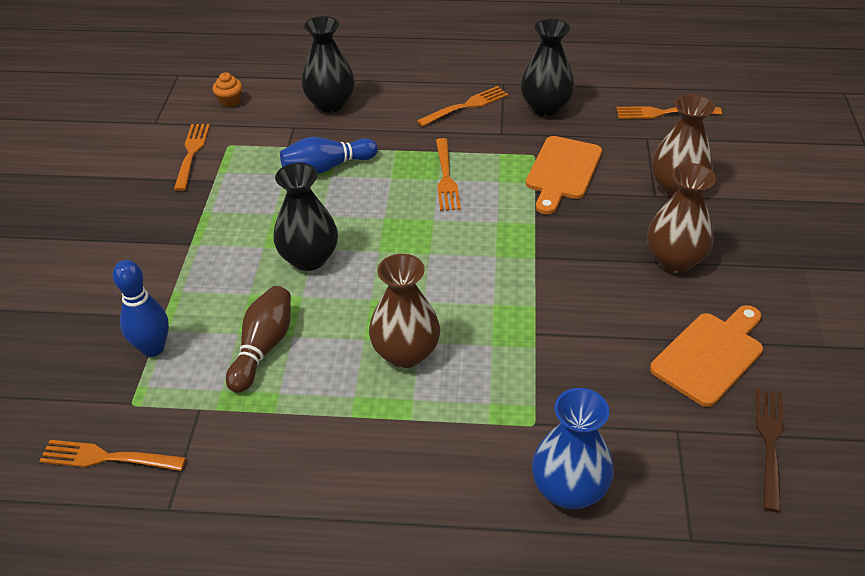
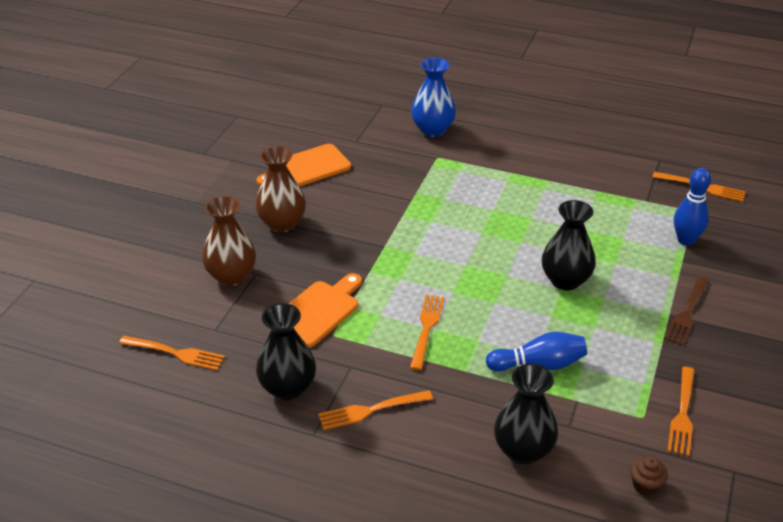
camera: 165 degrees left, 5 degrees down
orange cupcake [212,72,242,107] -> brown cupcake [630,457,668,496]
brown bowling pin [226,286,291,393] -> none
brown vase [369,254,440,368] -> none
brown fork [756,389,784,512] -> brown fork moved to [664,276,709,345]

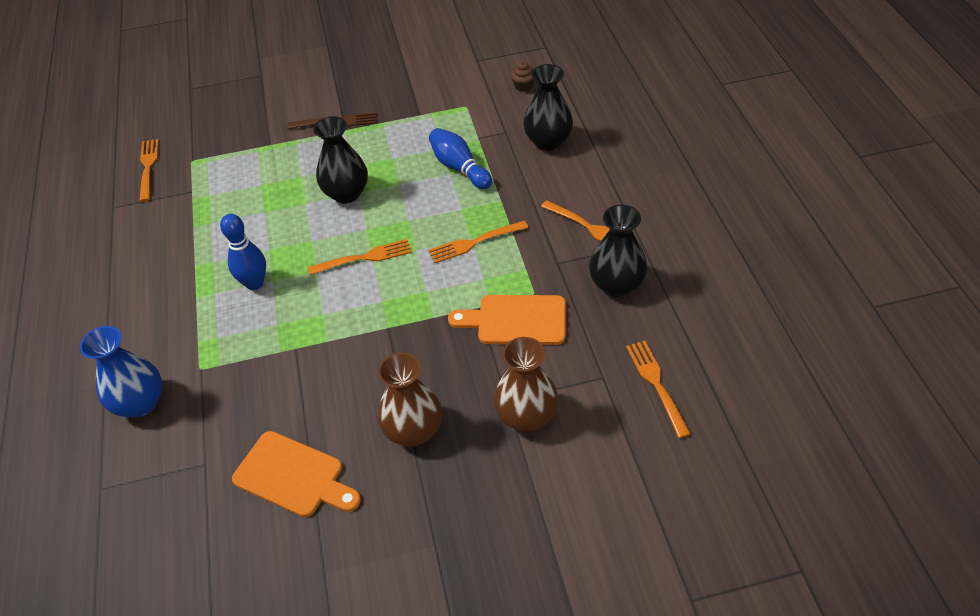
camera: 120 degrees left, 10 degrees up
orange fork [667,367,695,456] -> orange fork moved to [308,239,412,275]
blue bowling pin [674,168,711,246] -> blue bowling pin moved to [220,214,266,290]

